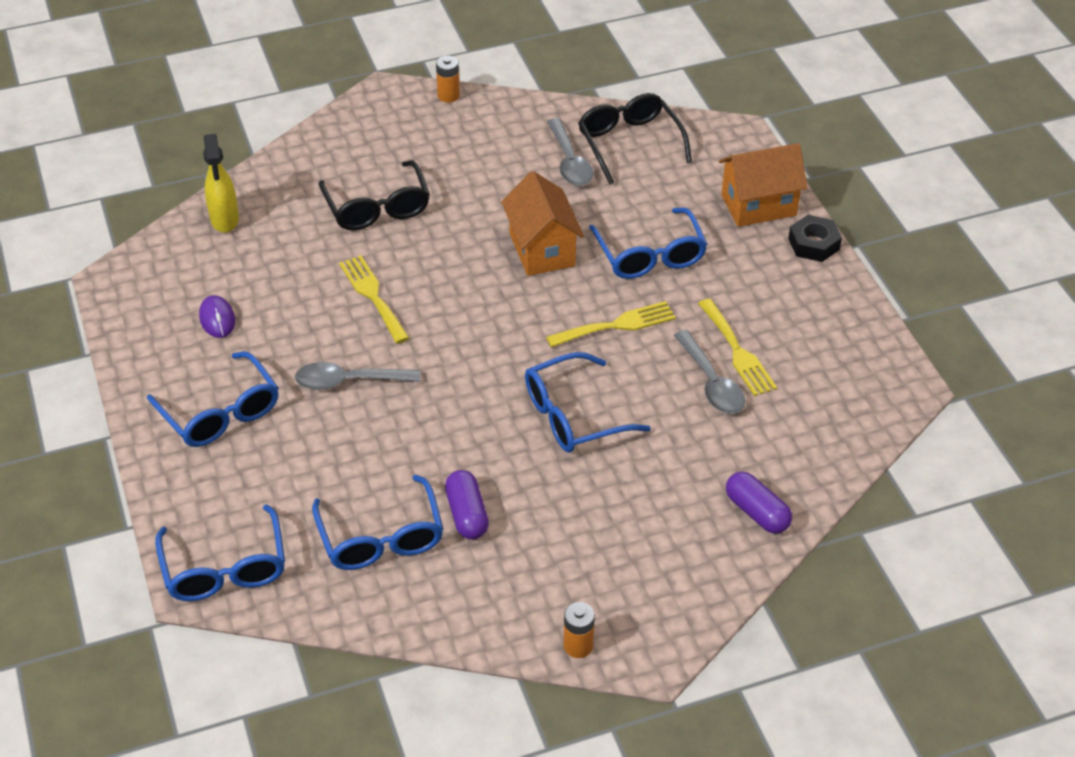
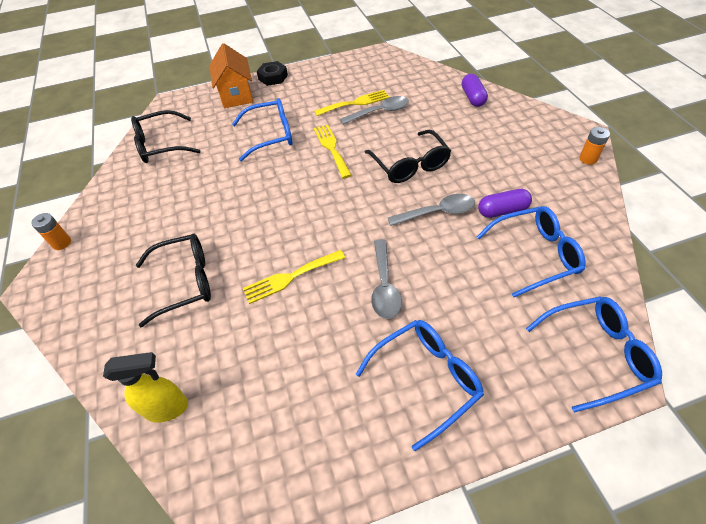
camera: 85 degrees left, 5 degrees up
purple mouse [199,295,235,338] -> none
orange house [501,171,584,276] -> none
blue glasses [525,352,651,453] -> black glasses [365,130,451,183]
grey spoon [547,118,593,186] -> grey spoon moved to [388,194,475,226]
purple capsule [726,472,792,534] -> purple capsule turned 60 degrees counterclockwise [462,74,488,107]

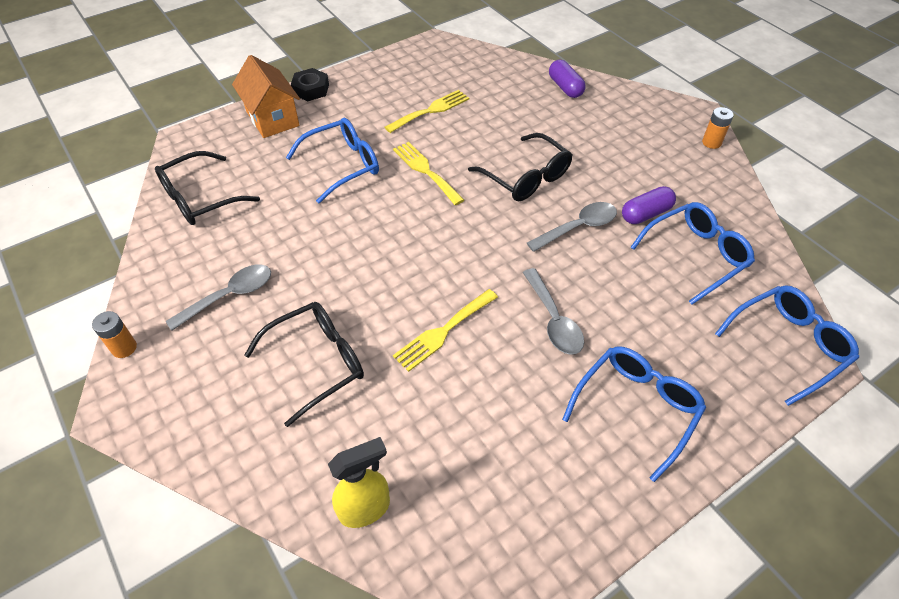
camera: 20 degrees left, 0 degrees up
grey spoon [340,96,409,125] -> grey spoon moved to [166,264,271,331]

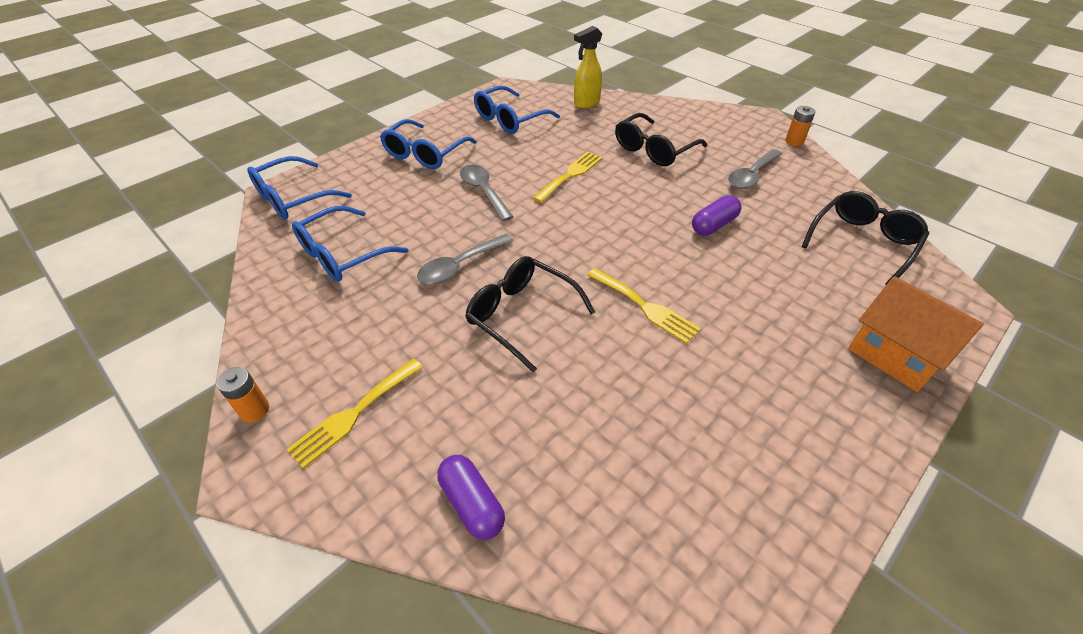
camera: 170 degrees right, 5 degrees down
blue glasses [286,118,379,204] -> blue glasses moved to [474,86,560,134]
black nut [291,68,329,101] -> none
yellow fork [385,90,469,133] -> yellow fork moved to [286,358,423,469]
purple capsule [622,186,676,224] -> purple capsule moved to [692,195,742,236]

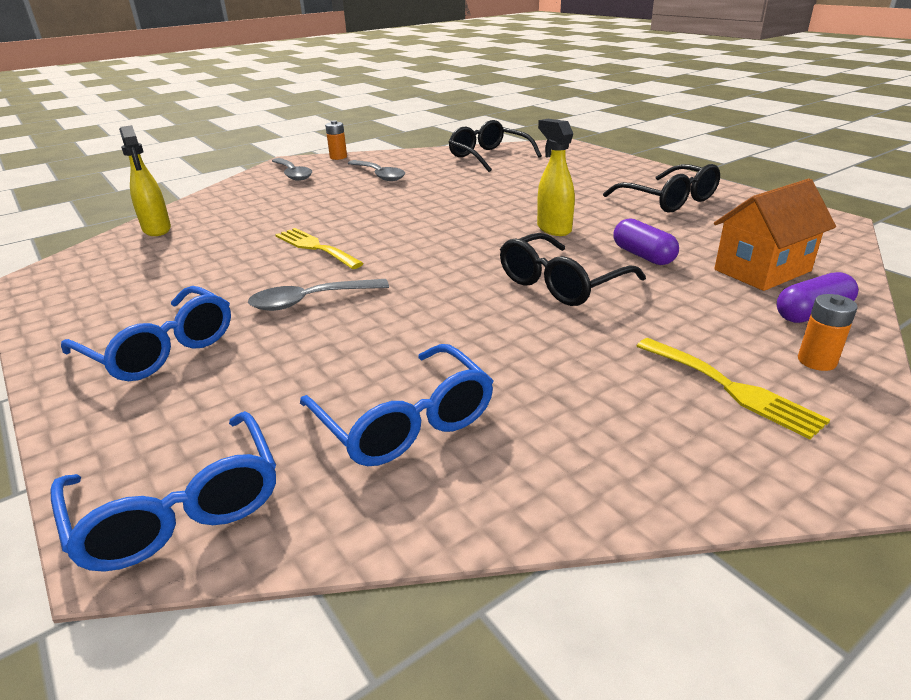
camera: 80 degrees left, 15 degrees down
orange battery [216,367,269,422] -> orange battery moved to [798,294,858,371]
grey spoon [417,234,513,284] -> grey spoon moved to [272,158,312,181]
blue glasses [474,86,560,134] -> none
yellow fork [588,268,701,344] -> yellow spray bottle [537,119,575,236]
black glasses [615,113,707,166] -> black glasses moved to [603,164,720,213]
purple capsule [692,195,742,236] -> purple capsule moved to [613,218,679,265]
orange house [848,276,984,392] -> orange house moved to [714,179,836,291]

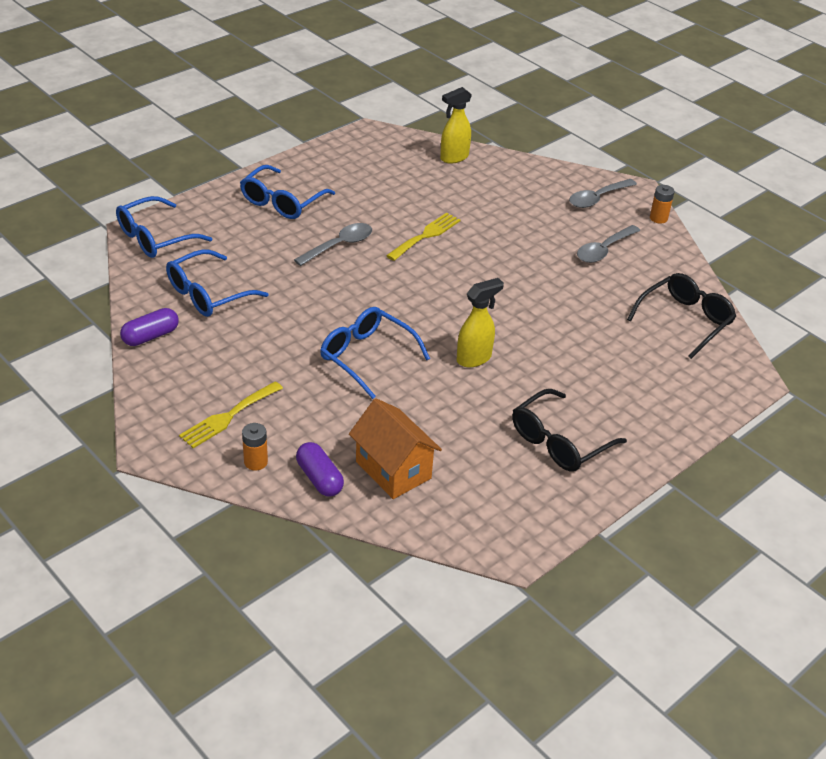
camera: 80 degrees right, 10 degrees up
grey spoon [248,279,389,311] -> grey spoon turned 75 degrees clockwise [294,223,372,266]
black glasses [500,233,646,306] -> blue glasses [320,307,430,399]
purple capsule [613,218,679,265] -> purple capsule moved to [120,308,179,346]

